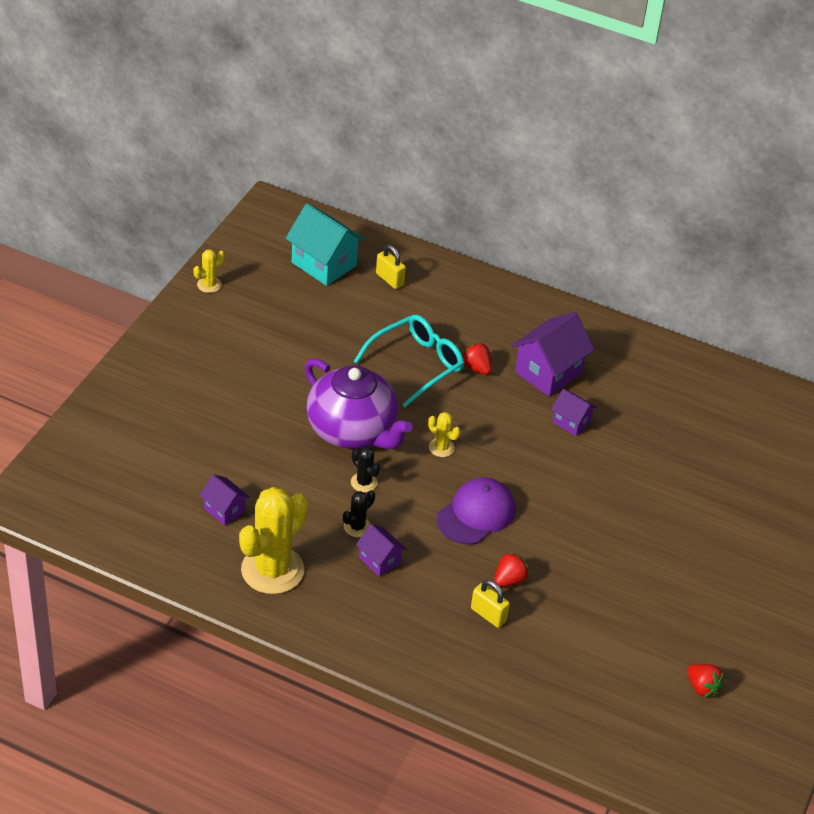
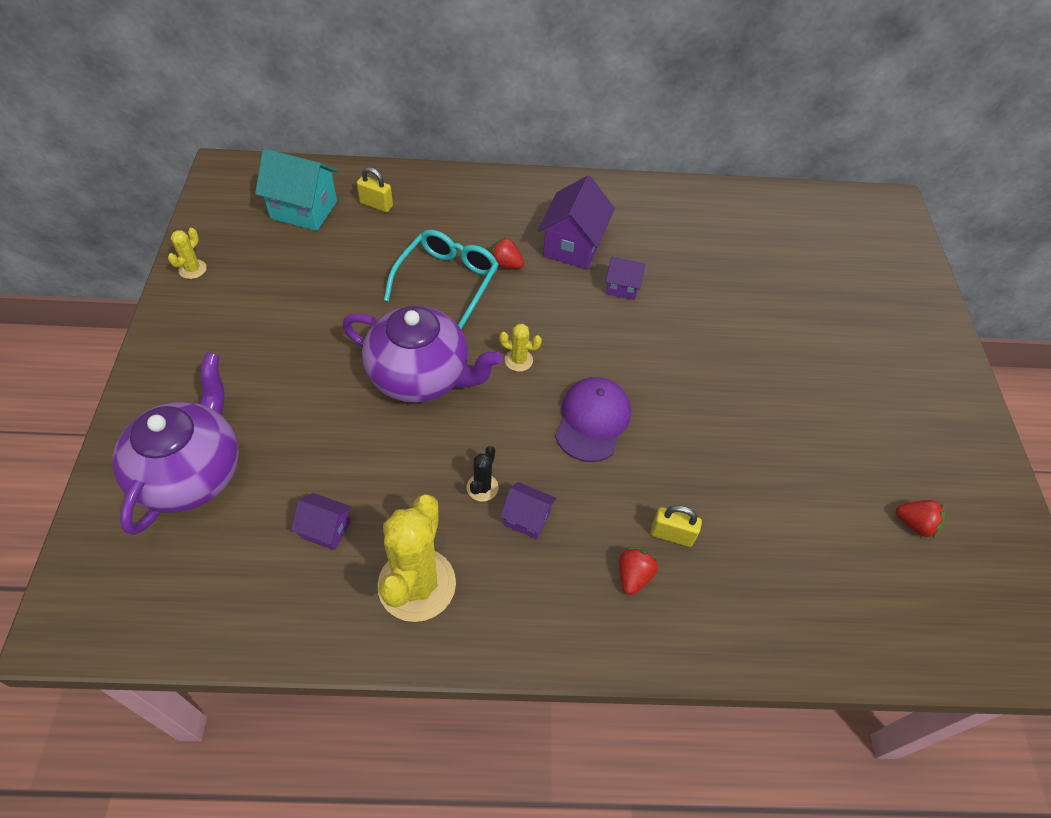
camera: 25 degrees left, 10 degrees up
black cactus [351,447,380,492] -> none
red strawberry [494,551,530,587] -> red strawberry moved to [619,547,658,595]
none -> purple teapot [113,352,239,535]

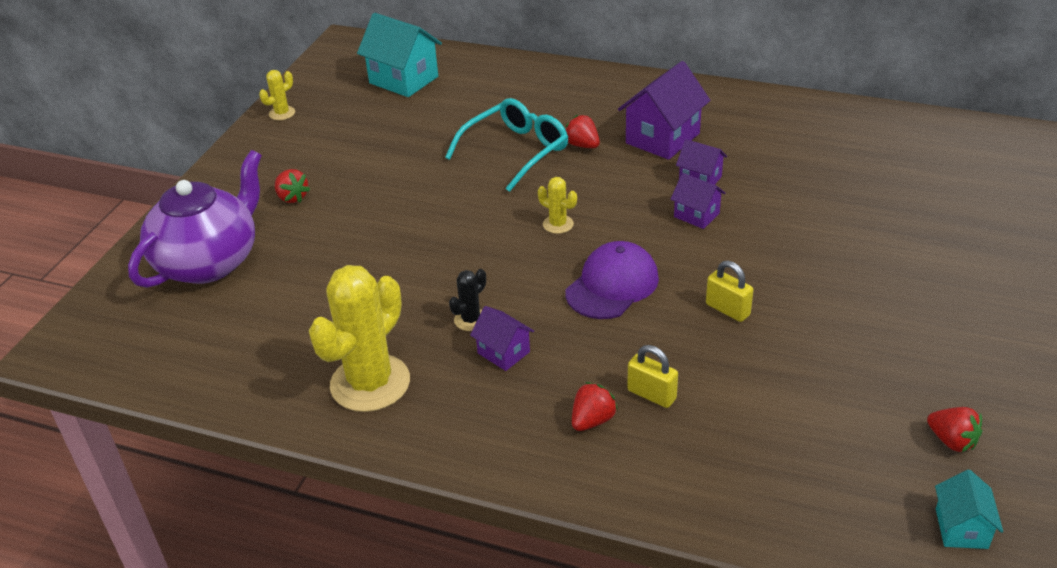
camera: 25 degrees right, 15 degrees down
purple house [291,493,352,550] -> purple house moved to [670,173,726,229]
purple teapot [342,306,503,403] -> none
yellow padlock [357,167,393,212] -> yellow padlock moved to [706,261,753,322]
none -> red strawberry [275,169,310,203]
none -> turquoise house [935,470,1003,549]

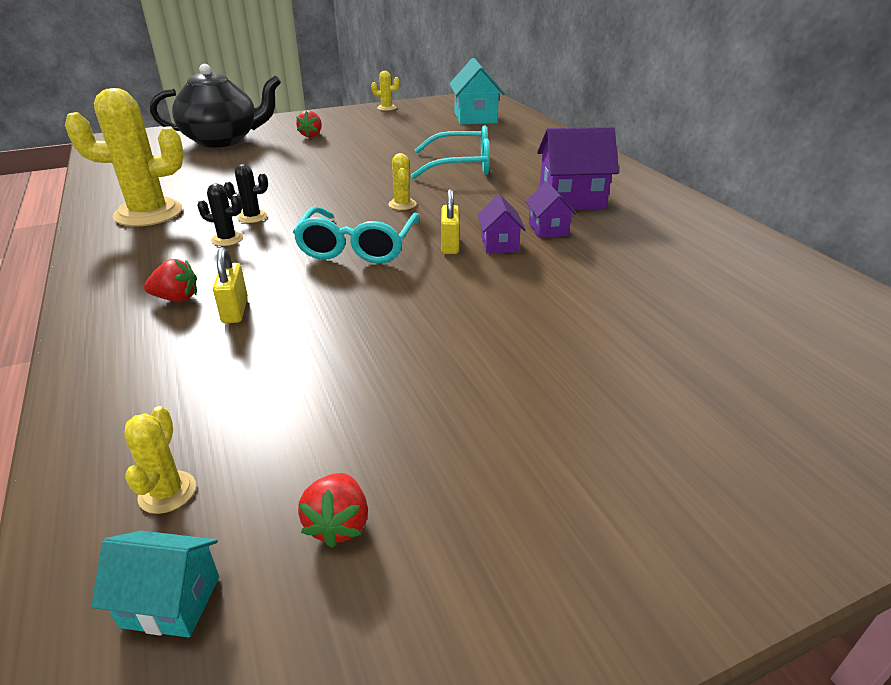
camera: 45 degrees right, 5 degrees down
purple teapot [128,150,262,288] -> black teapot [150,64,281,147]
purple house [470,306,534,371] -> black cactus [197,183,243,246]
red strawberry [566,115,600,148] -> none
purple cap [566,241,659,319] -> turquoise glasses [293,207,419,264]
yellow padlock [706,261,753,322] -> yellow padlock moved to [441,189,459,254]
turquoise house [935,470,1003,549] -> turquoise house turned 45 degrees clockwise [91,531,219,637]
none -> yellow cactus [124,406,196,514]

